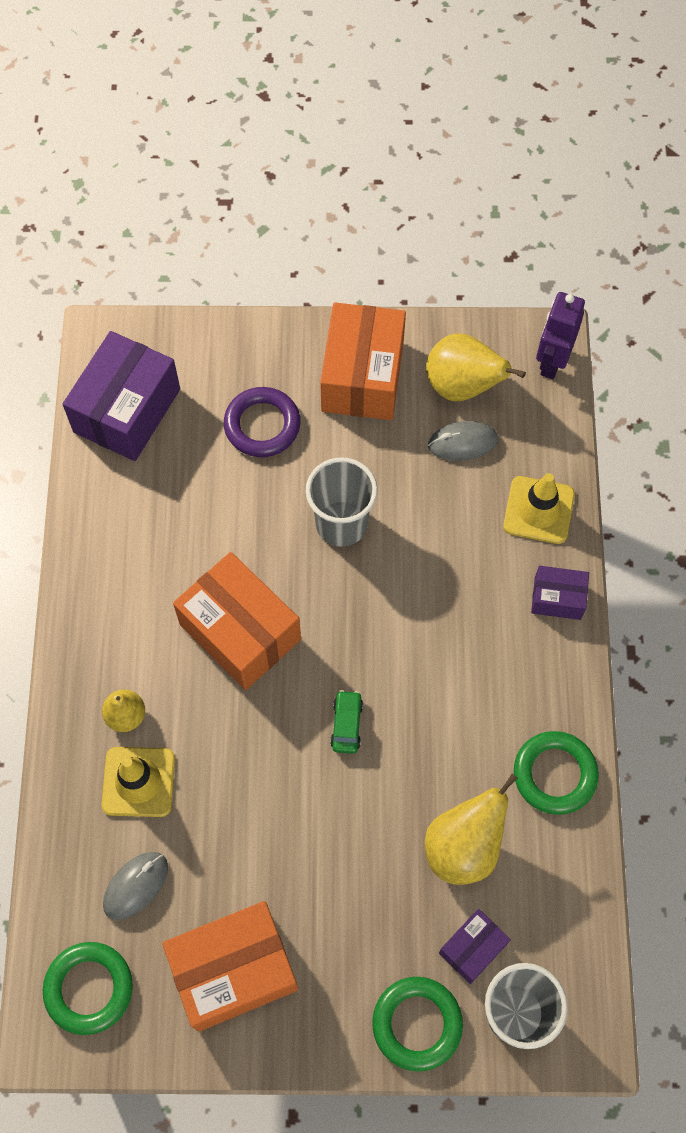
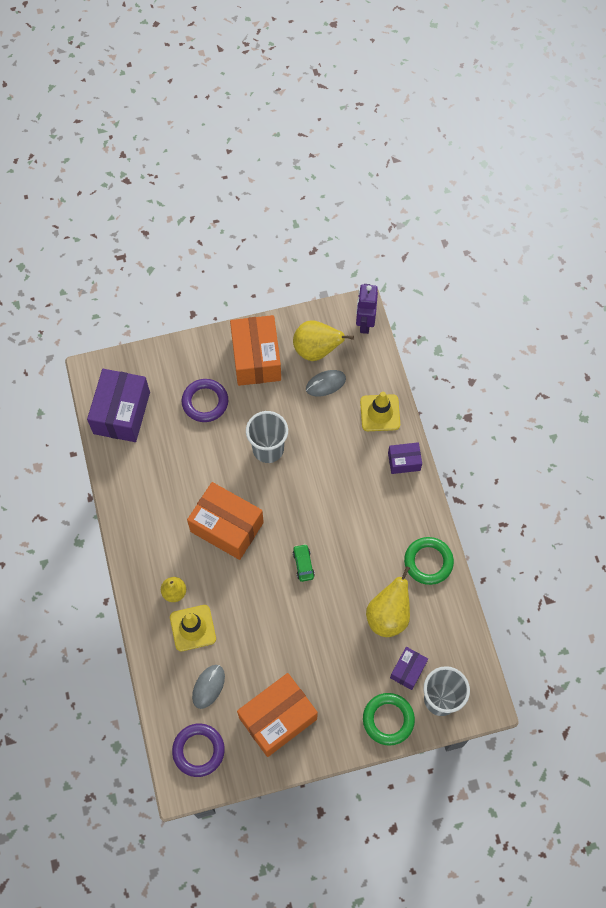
camera: 15 degrees left, 0 degrees up
green ring [43,942,133,1035] -> purple ring [172,724,225,777]

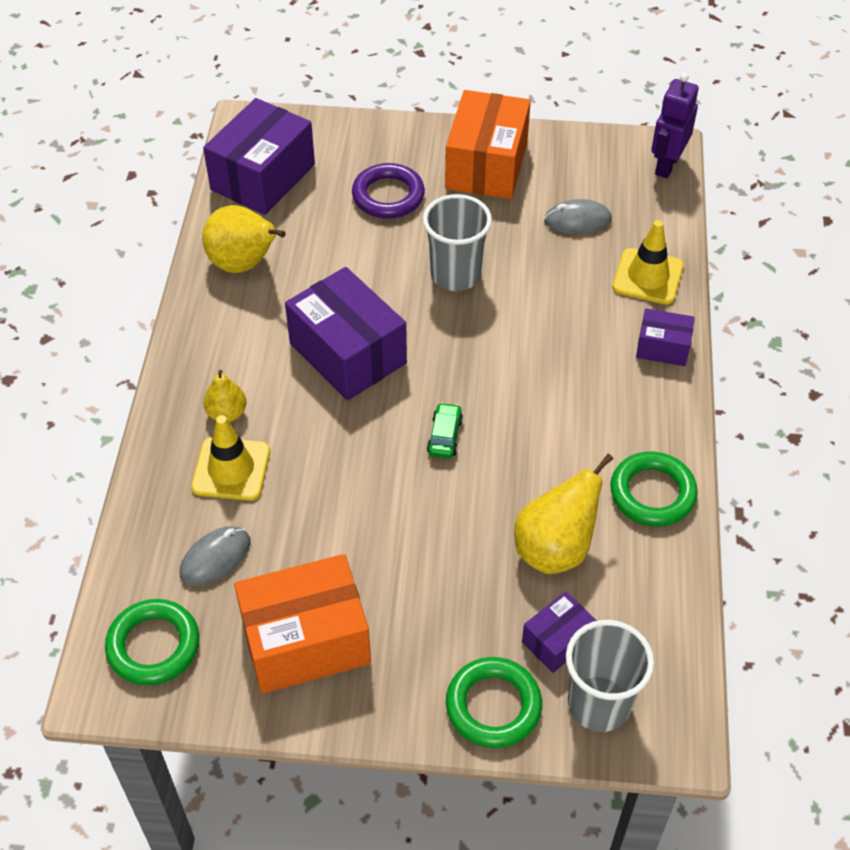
camera: 20 degrees right, 15 degrees down
purple ring [172,724,225,777] -> green ring [105,599,199,685]
orange box [187,482,264,560] -> purple box [285,267,407,400]
yellow pear [293,320,354,361] -> yellow pear moved to [202,205,286,273]

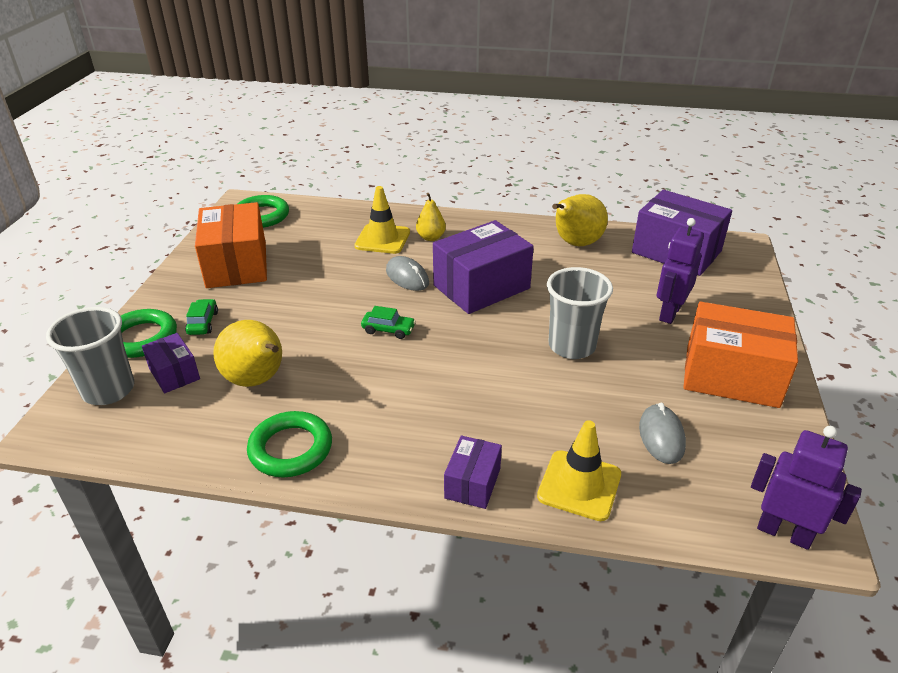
camera: 95 degrees right, 15 degrees down
grey mouse [180,526,251,586] -> grey mouse moved to [386,256,429,291]
purple ring [352,163,425,218] -> purple robot [657,218,704,324]
none -> green car [185,299,218,335]

